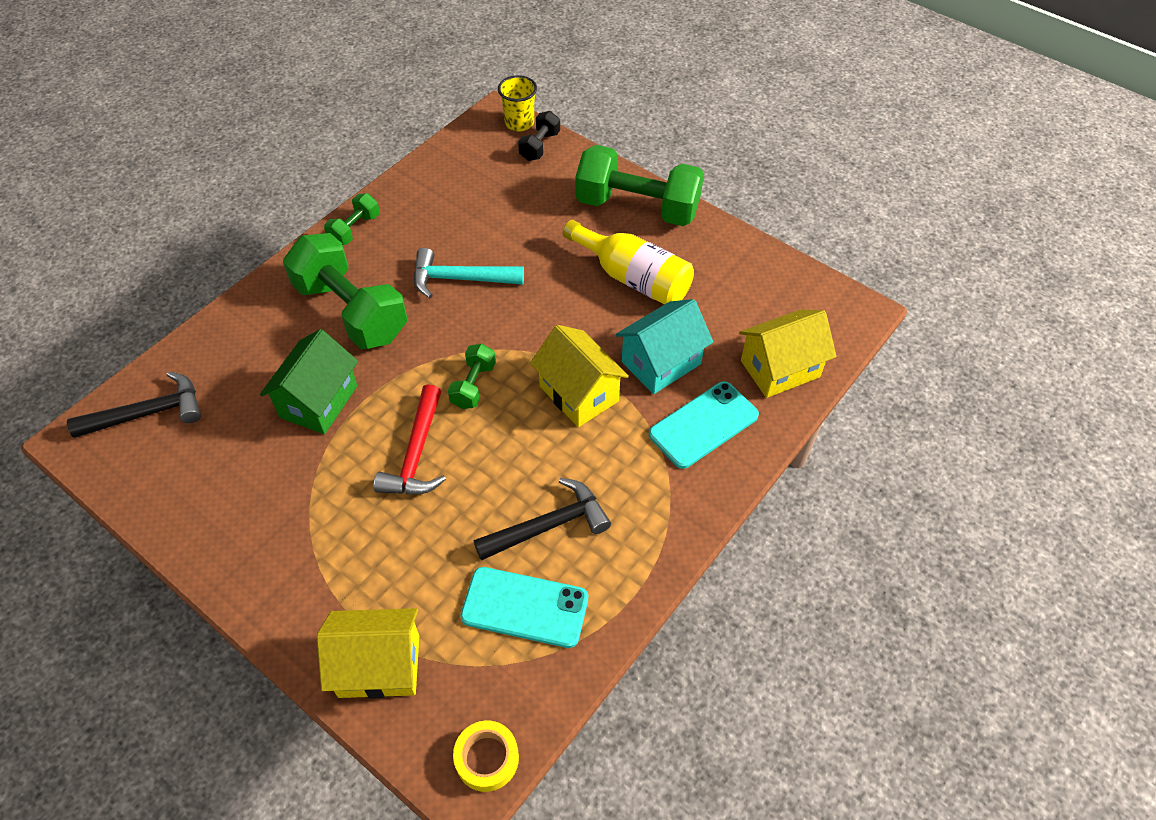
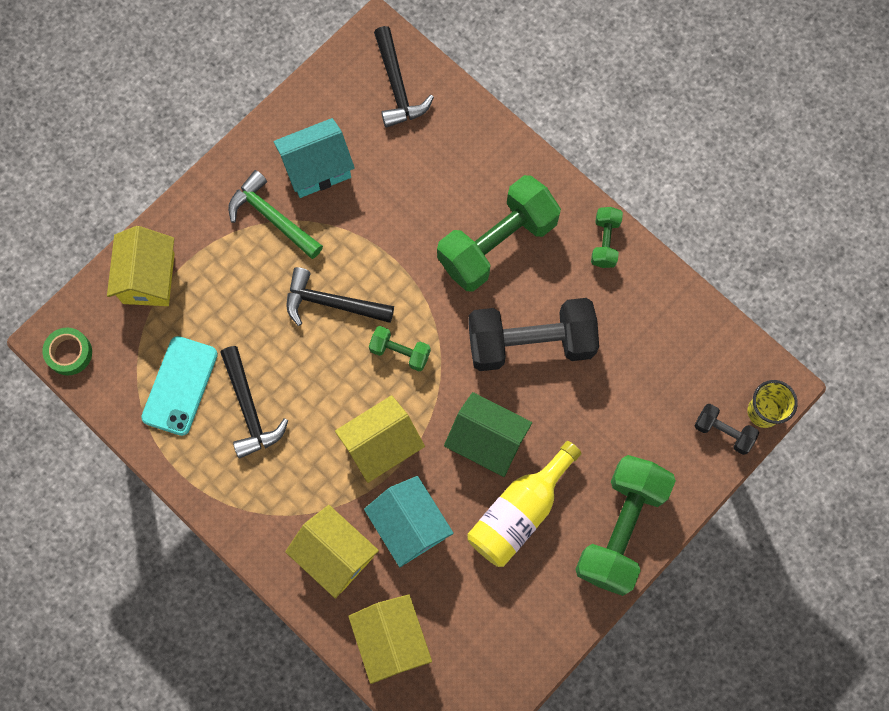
camera: 95 degrees right, 20 degrees up
green house [260,329,358,434] -> green house moved to [444,392,532,477]
green dumbbell [324,193,380,245] -> green dumbbell turned 60 degrees clockwise [591,207,623,268]
red hammer [374,384,446,495] -> black hammer [287,267,394,326]
turquoise hammer [414,248,524,298] -> black dumbbell [468,298,599,371]
yellow tape [453,721,519,792] -> green tape [42,328,92,375]
turquoise phone [649,381,759,469] -> yellow house [285,505,379,599]
none -> green hammer [228,170,323,259]
none -> turquoise house [273,118,355,198]

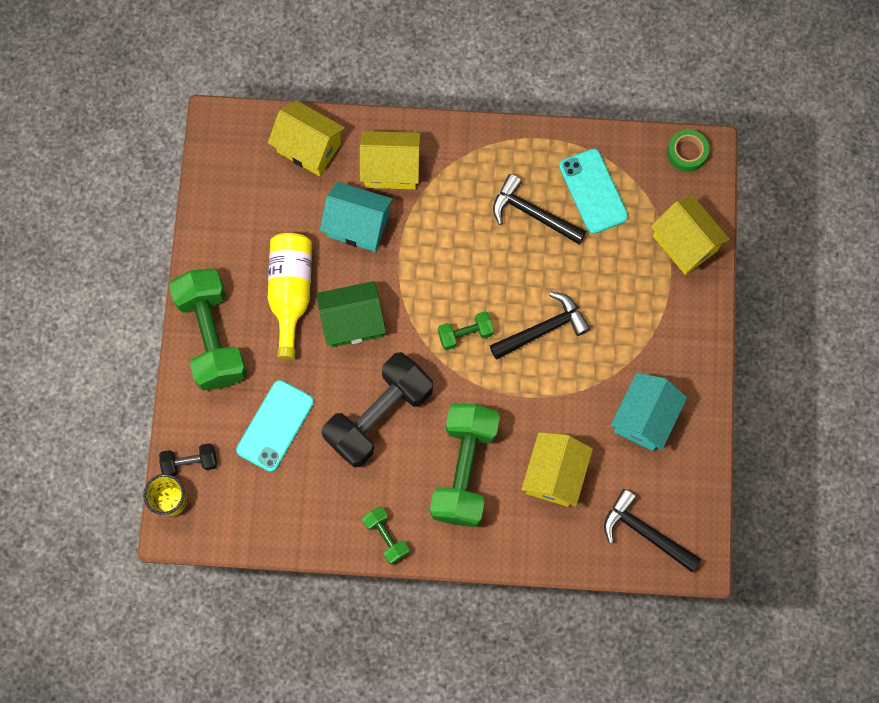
camera: 140 degrees right, 0 degrees up
green hammer [228,170,323,259] -> none
yellow house [335,395,425,483] -> yellow house moved to [521,432,593,507]
none -> turquoise phone [236,380,314,472]

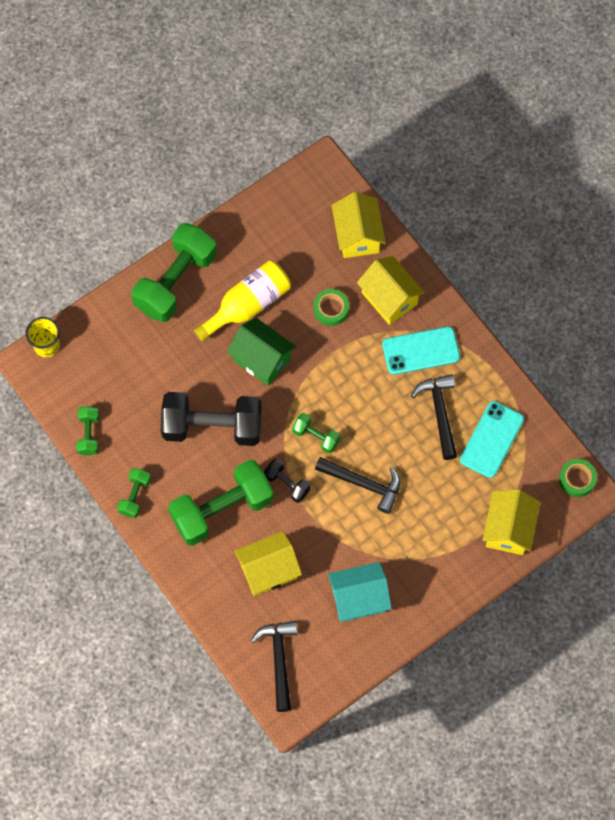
camera: 50 degrees right, 5 degrees down
black dumbbell [159,443,217,476] -> black dumbbell moved to [264,459,310,503]
turquoise phone [236,380,314,472] -> turquoise phone moved to [382,327,460,375]
turquoise house [320,182,393,252] -> green tape [314,289,349,326]
none -> green dumbbell [77,406,99,456]

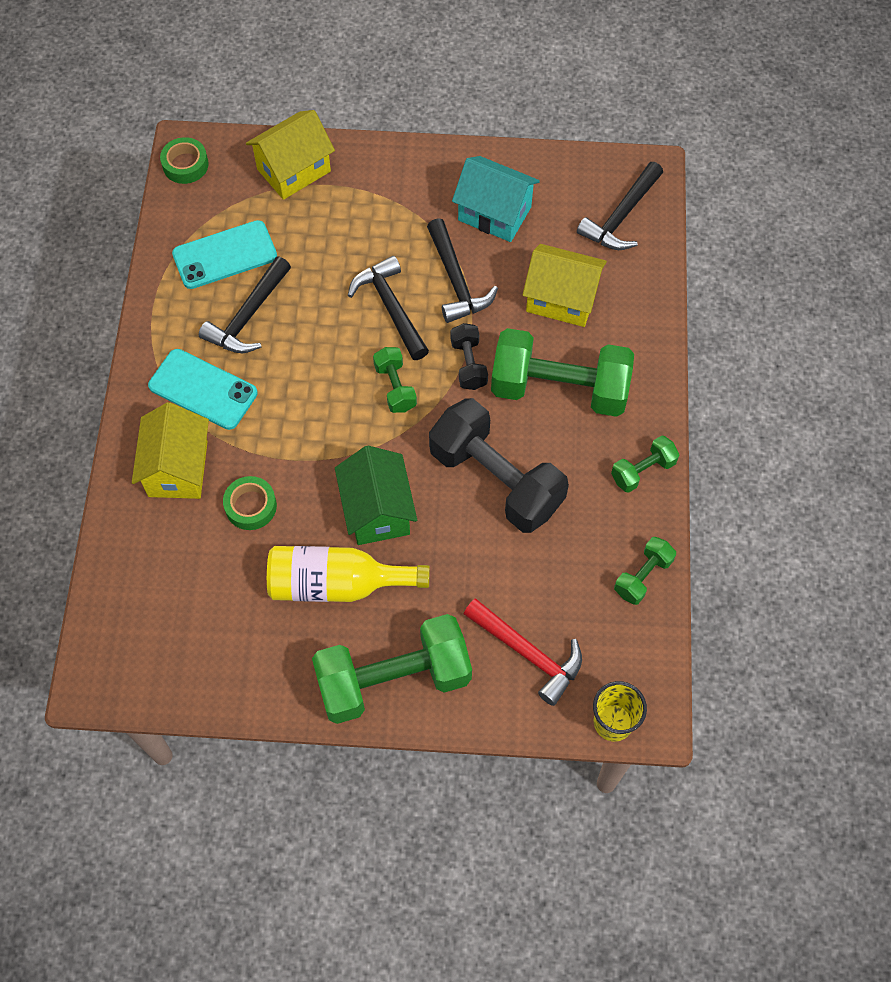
camera: 140 degrees left, 5 degrees down
yellow house [331,192,386,258] -> none
none -> black hammer [427,218,498,323]
none -> red hammer [464,598,582,706]

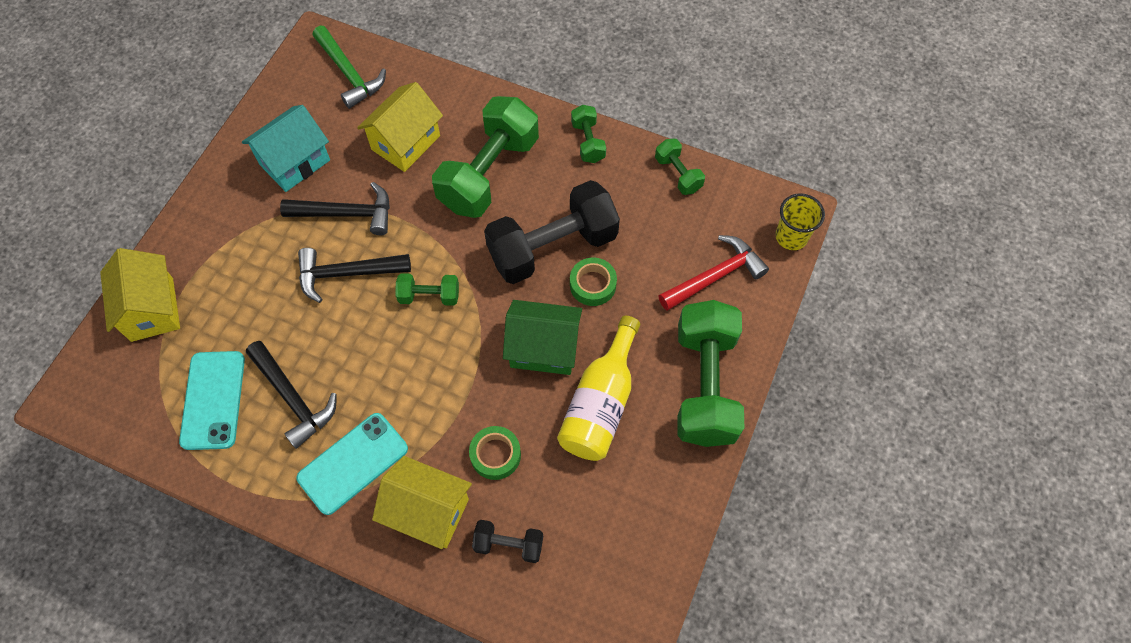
camera: 70 degrees left, 0 degrees up
green tape [160,137,209,184] -> green tape moved to [570,258,617,306]
black dumbbell [451,323,488,390] -> black dumbbell moved to [472,520,543,563]
black hammer [577,162,663,250] -> green hammer [313,26,386,109]

